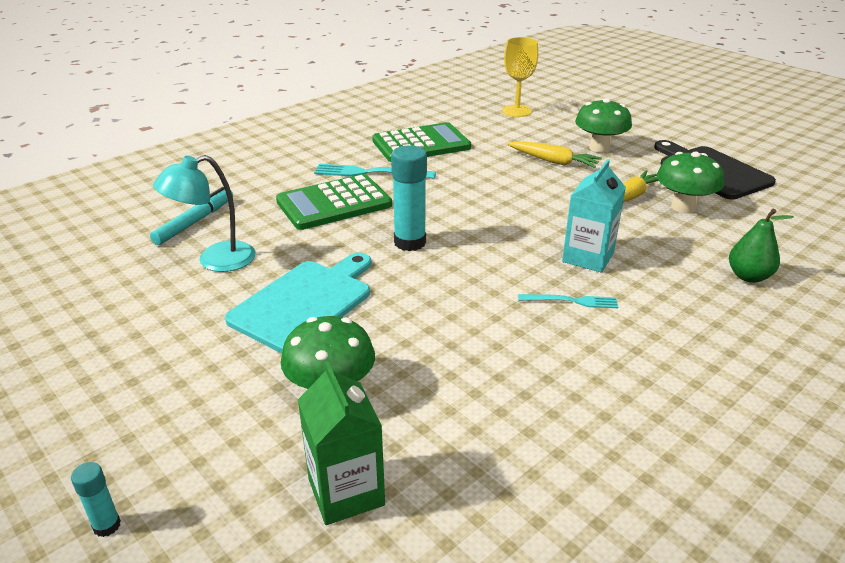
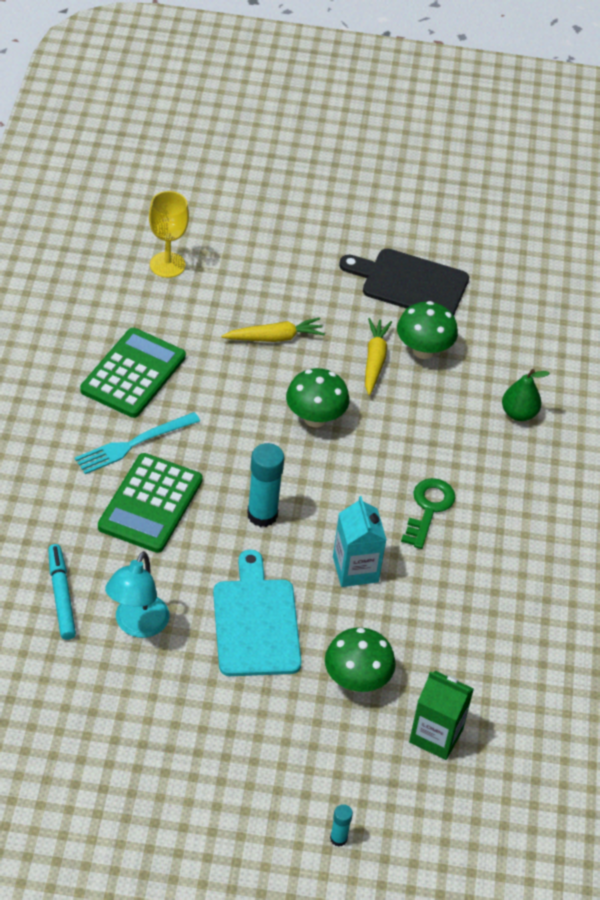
camera: 45 degrees left, 15 degrees up
turquoise fork [518,294,618,308] -> green key [401,478,455,549]
turquoise carton [562,159,626,273] -> turquoise carton moved to [333,496,387,587]
green mushroom [575,98,632,153] -> green mushroom moved to [286,368,350,427]

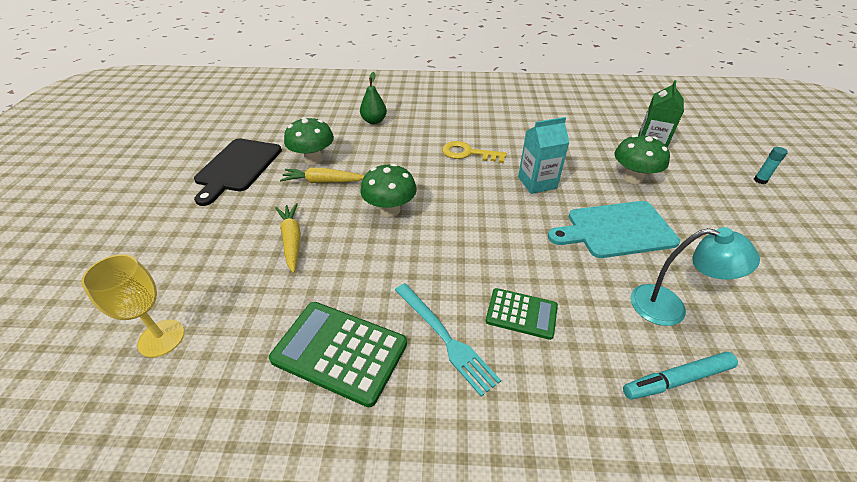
camera: 90 degrees left, 5 degrees down
green calculator [98,453,203,553] -> green calculator [486,288,558,340], size x0.61
turquoise glue stick [247,443,285,527] -> none
green key [401,478,455,549] -> yellow key [442,141,507,163]

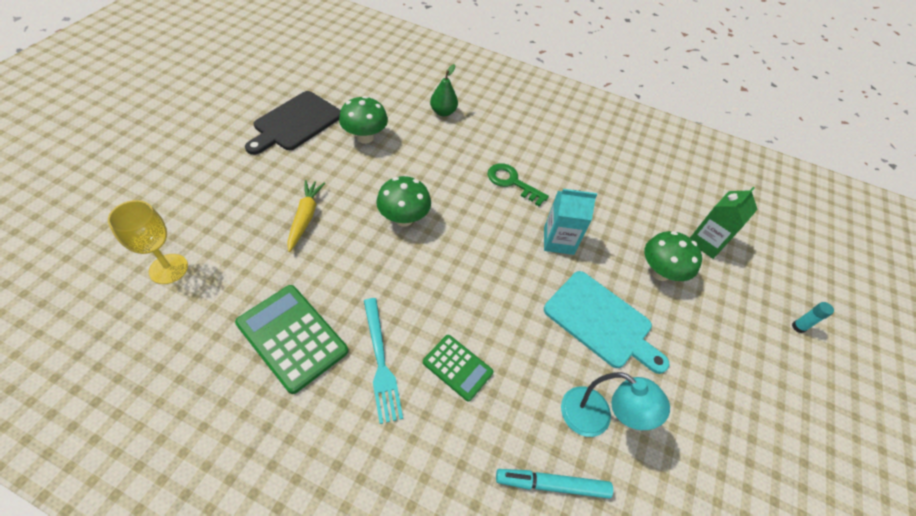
camera: 15 degrees right, 10 degrees up
yellow carrot [280,168,364,183] -> none
yellow key [442,141,507,163] -> green key [488,163,549,206]
turquoise cutting board [548,201,680,258] -> turquoise cutting board turned 150 degrees counterclockwise [544,271,670,374]

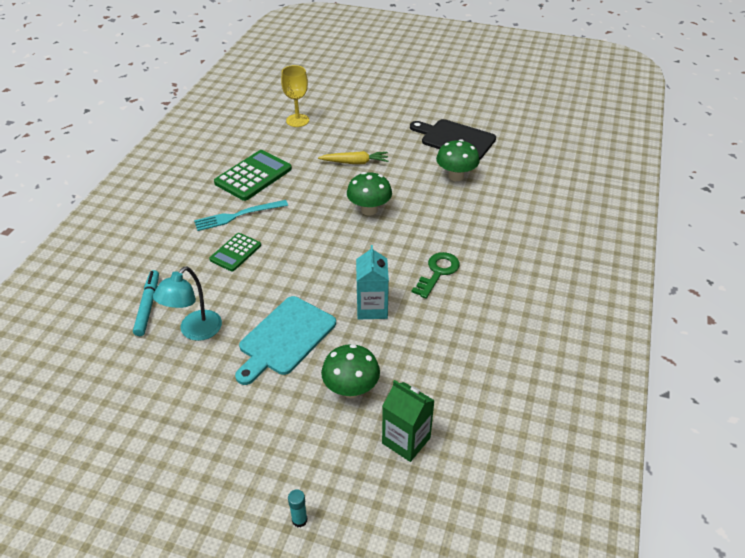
camera: 90 degrees right, 10 degrees down
green pear [430,64,458,116] -> none

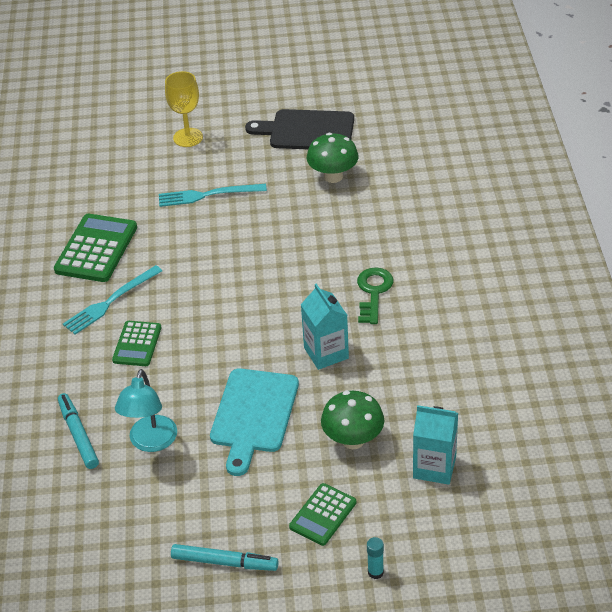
camera: 20 degrees left, 0 degrees up
yellow goblet [281,65,309,127] -> yellow goblet moved to [165,71,203,147]
yellow carrot [318,151,388,164] -> turquoise fork [159,184,267,207]
green mushroom [347,172,392,216] -> none
green carton [382,380,435,462] -> turquoise carton [413,405,458,485]
none -> turquoise marker [171,544,279,571]
none -> green calculator [289,483,356,546]

